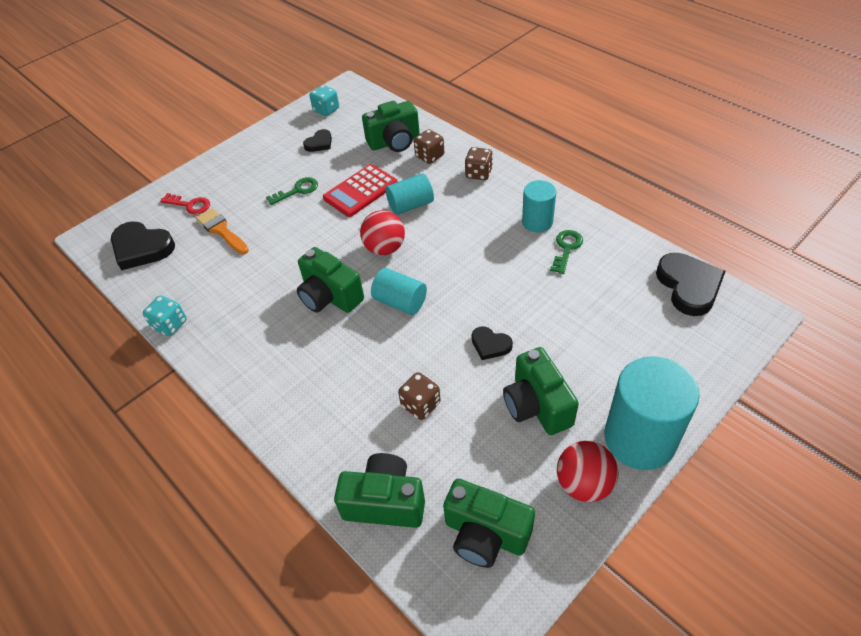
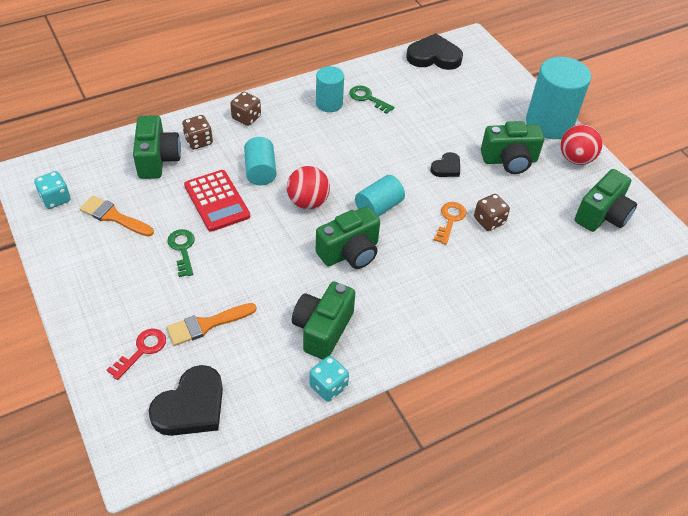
camera: 80 degrees left, 0 degrees up
black heart [303,129,332,152] -> orange brush [79,195,154,237]
green camera [334,453,425,528] -> green camera moved to [292,282,355,360]
none -> orange key [434,202,467,245]

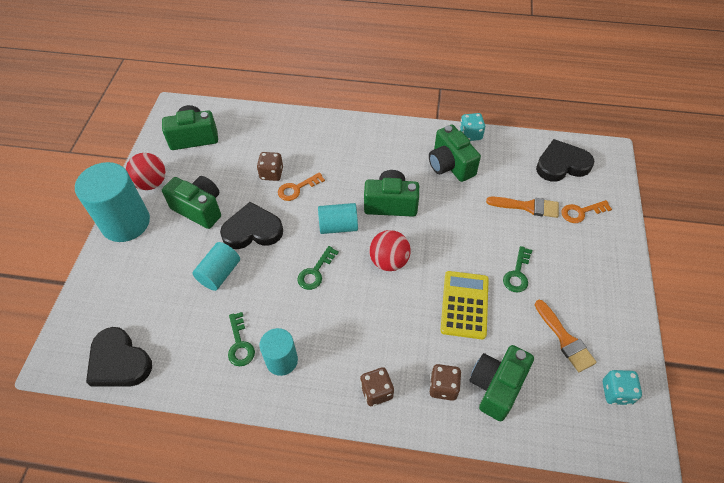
camera: 140 degrees left, 5 degrees up
red key [107,329,166,380] -> orange key [562,200,612,223]
red calculator [184,170,250,232] -> yellow calculator [440,271,489,339]
turquoise cylinder [244,137,276,185] -> turquoise cylinder moved to [192,242,240,291]
green camera [292,282,355,360] -> green camera turned 90 degrees clockwise [429,125,481,182]
black heart [430,152,460,177] -> black heart [220,202,283,249], size x1.83
none -> green key [297,246,339,290]

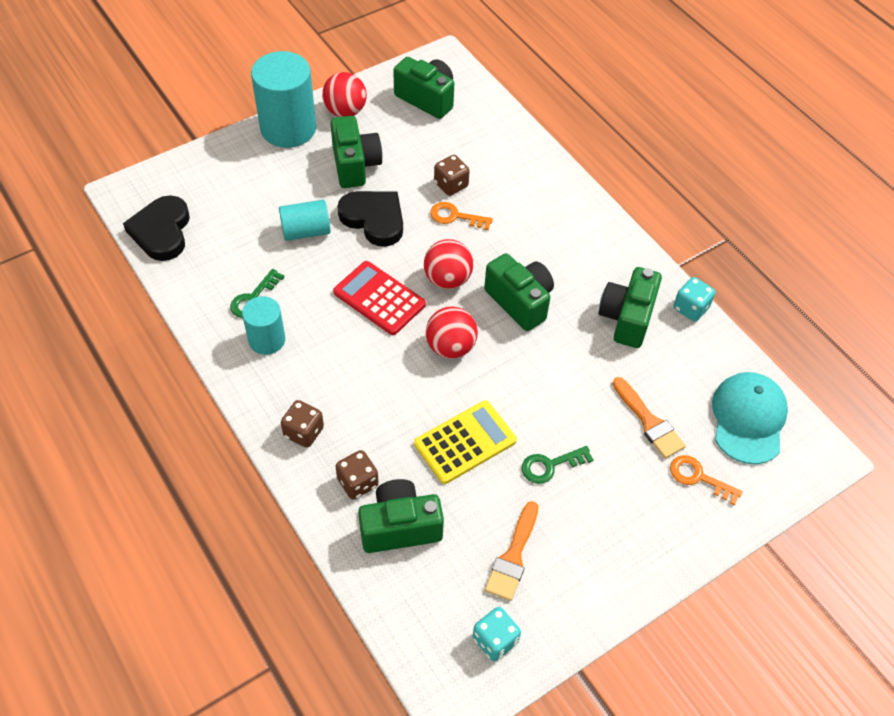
camera: 45 degrees right, 0 degrees up
green key [297,246,339,290] -> red calculator [333,261,426,335]
turquoise cylinder [318,203,358,234] -> red ball [424,239,473,289]
black heart [536,139,594,182] -> turquoise cap [712,372,788,464]

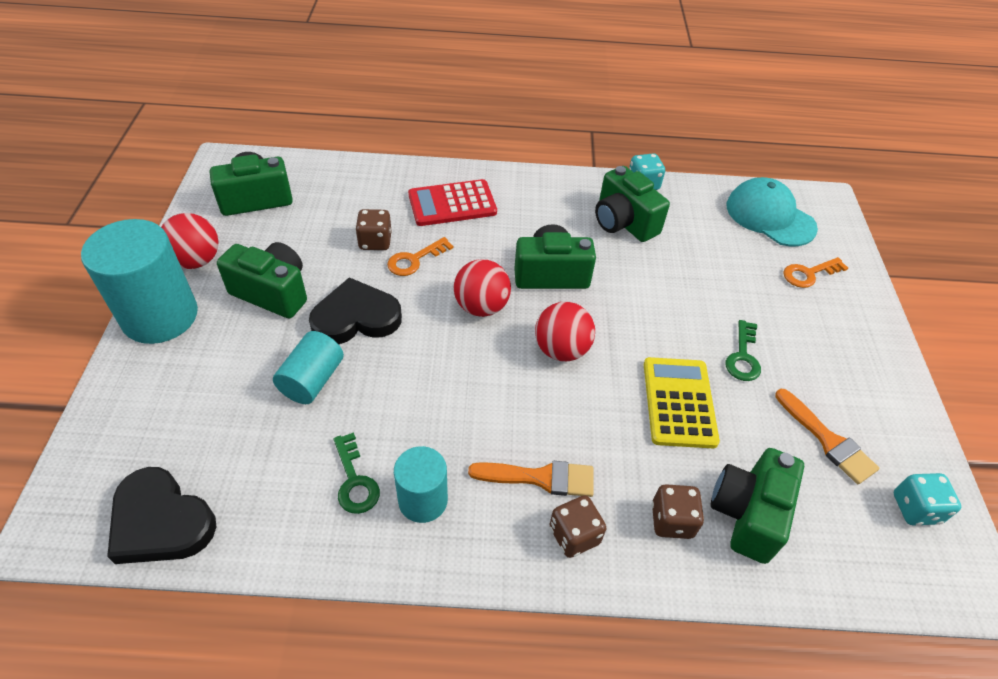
camera: 55 degrees left, 5 degrees down
red calculator [333,261,426,335] -> red calculator moved to [408,179,497,226]
orange brush [613,377,686,459] -> orange brush moved to [468,461,594,497]

